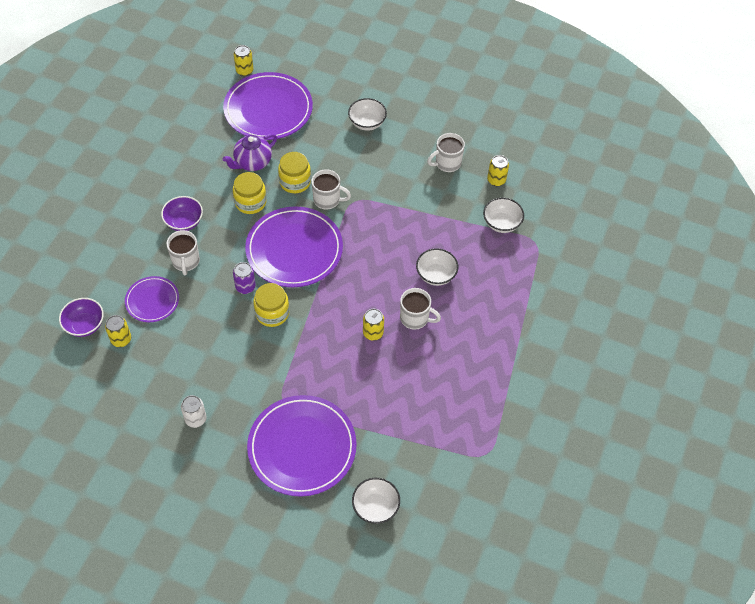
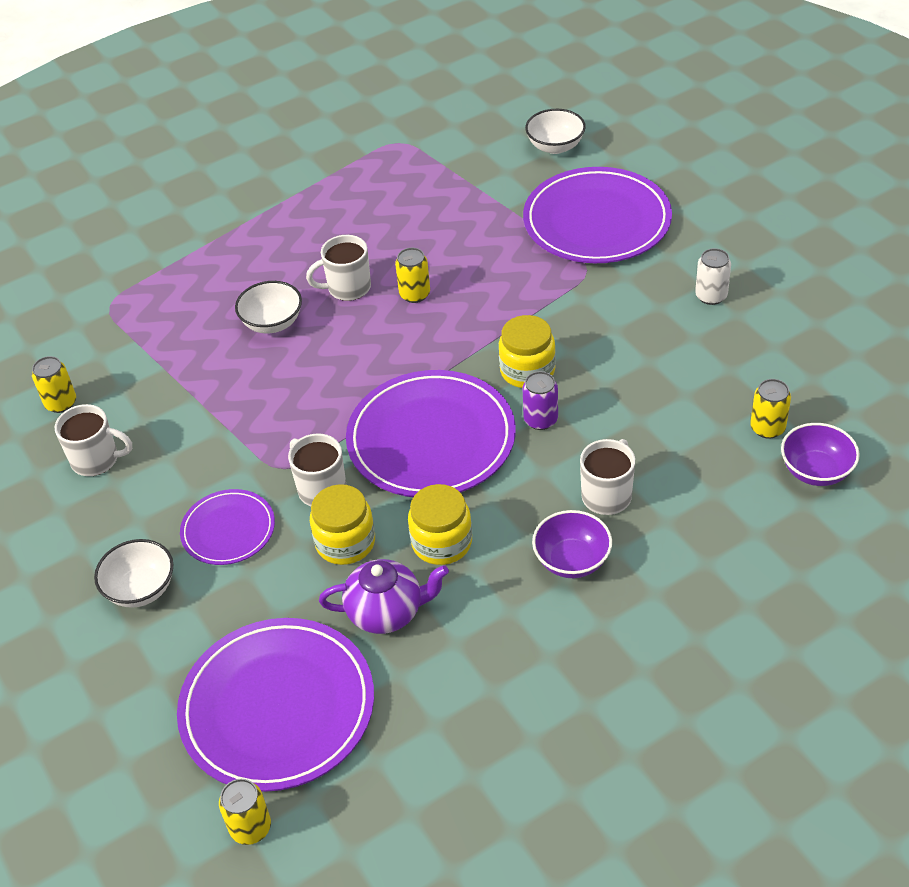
camera: 140 degrees left, 10 degrees down
purple plate [125,276,179,322] -> purple plate moved to [180,489,275,565]
white mug [400,288,441,330] -> white mug turned 75 degrees counterclockwise [306,235,371,301]
white bowl [483,198,524,233] -> none

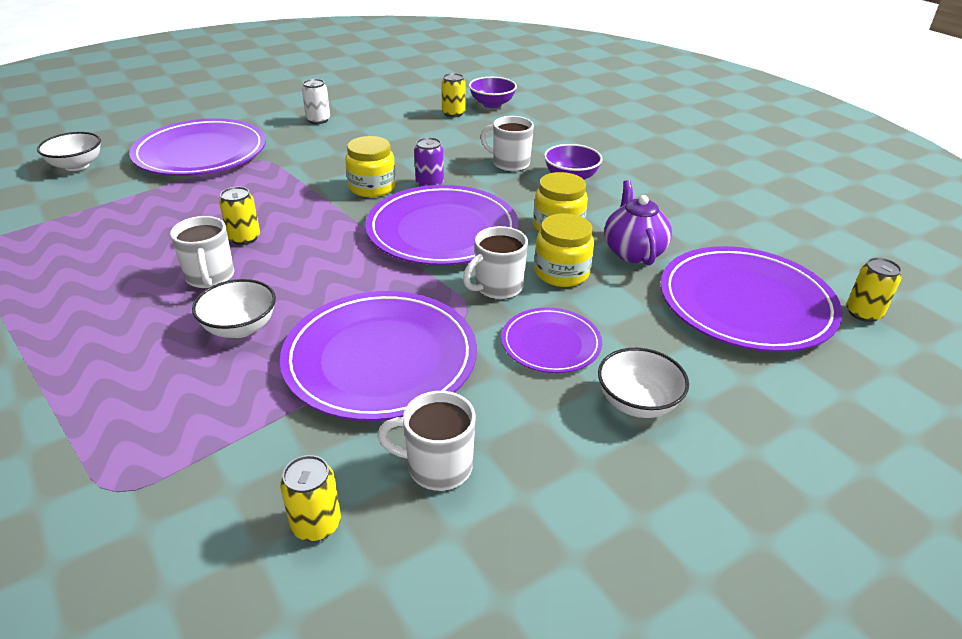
camera: 95 degrees left, 10 degrees down
white mug [55,404,132,476] -> white mug turned 90 degrees counterclockwise [377,391,476,491]
none -> purple plate [280,291,477,421]

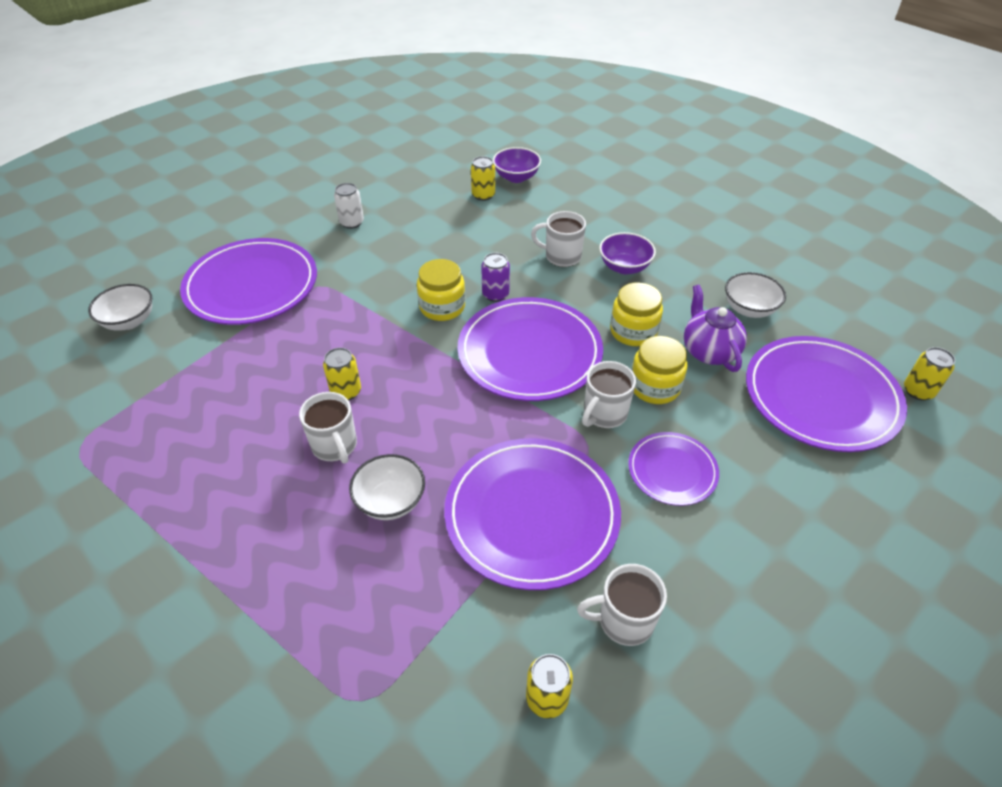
camera: 10 degrees left, 10 degrees up
white bowl [598,348,689,418] -> white bowl moved to [725,272,786,318]

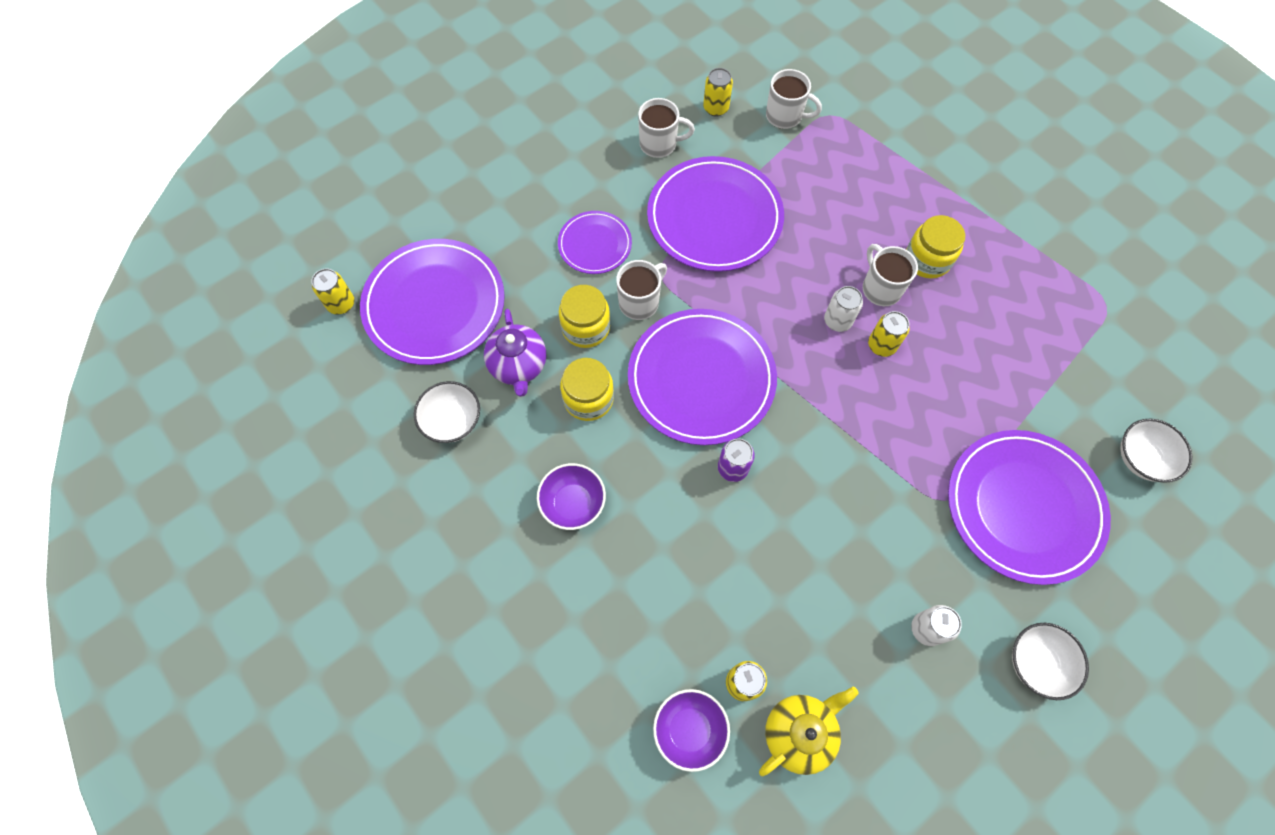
camera: 175 degrees left, 20 degrees up
white bowl [349,454,425,520] -> white bowl moved to [1012,623,1089,700]
yellow jar [417,259,465,321] -> yellow jar moved to [906,215,965,279]
white mug [531,211,586,267] -> white mug moved to [766,69,822,129]
none -> yellow teapot [759,687,859,777]
none -> white can [824,286,863,332]

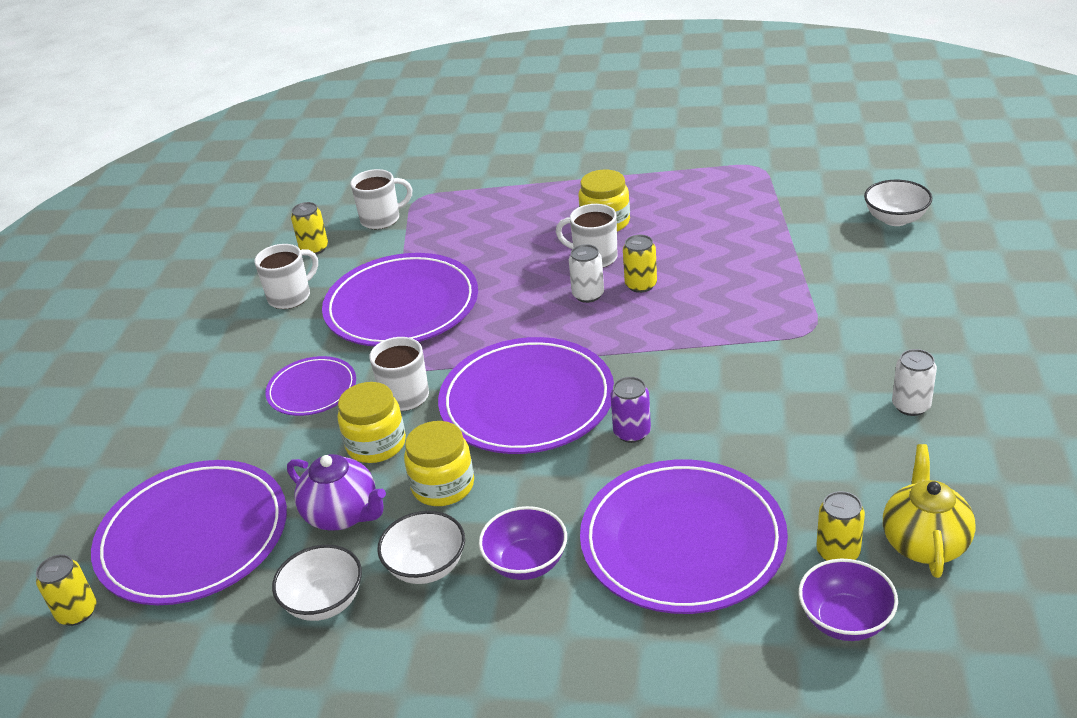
camera: 40 degrees left, 30 degrees down
purple plate [948,430,1111,585] -> purple plate moved to [580,459,788,614]
white bowl [1012,623,1089,700] -> white bowl moved to [377,511,465,584]

